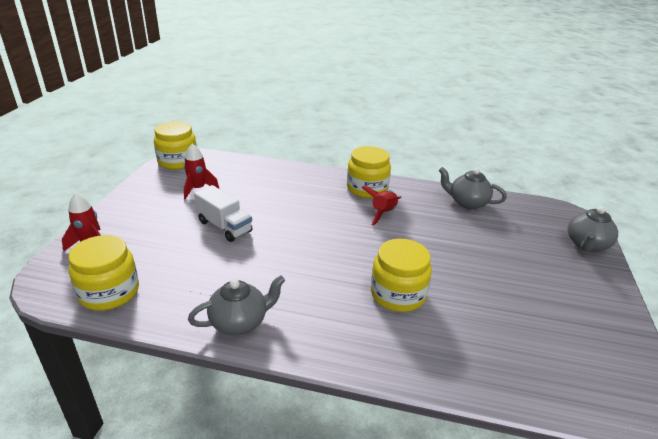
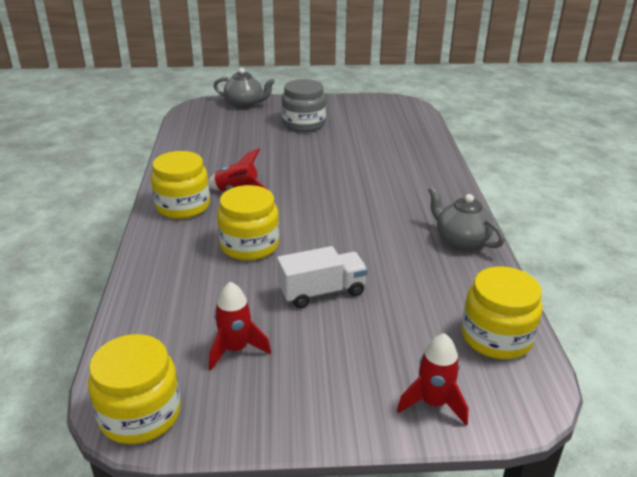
camera: 105 degrees left, 0 degrees up
white truck [194,185,253,242] -> white truck turned 45 degrees clockwise [277,246,368,308]
yellow jar [371,239,432,312] -> yellow jar moved to [217,185,279,261]
grey teapot [439,167,507,209] -> none
none -> grey jar [282,79,326,132]

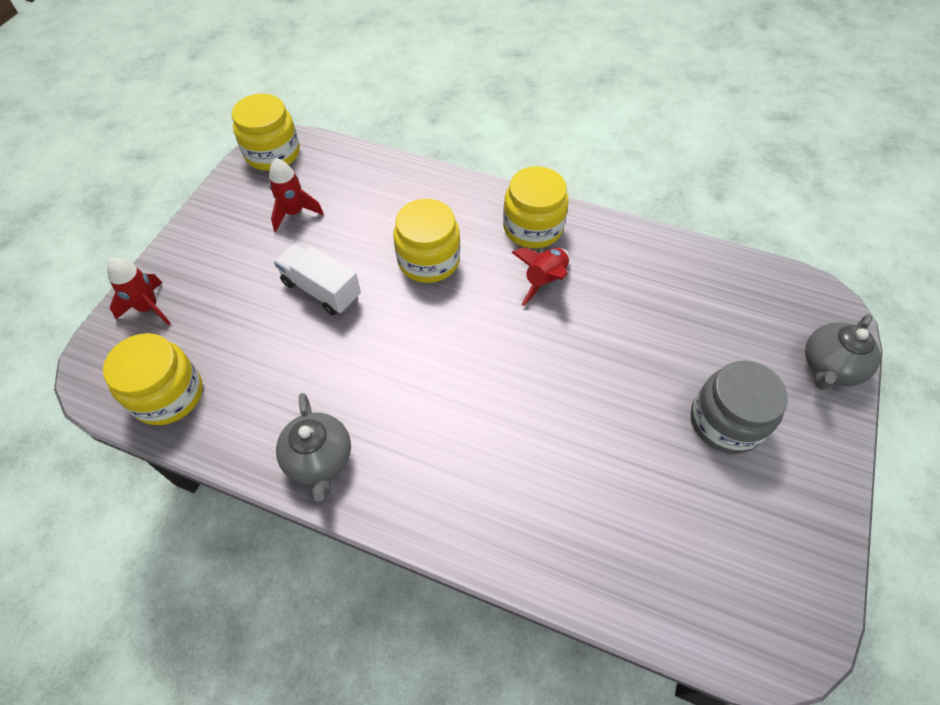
camera: 115 degrees right, 25 degrees up
white truck [277,246,368,308] -> white truck turned 120 degrees clockwise [274,243,361,315]
grey teapot [428,186,505,250] -> grey teapot turned 90 degrees clockwise [276,393,351,502]

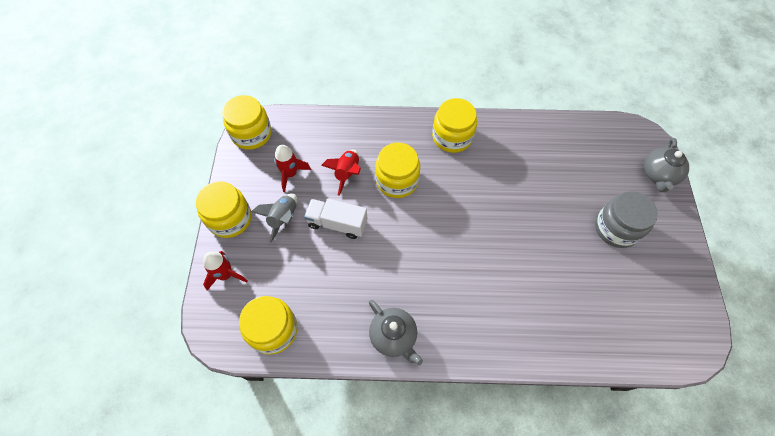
camera: 20 degrees left, 5 degrees up
red rocket [512,247,570,306] -> red rocket moved to [321,149,361,195]
none -> yellow jar [196,182,251,238]
none -> grey rocket [251,193,297,242]

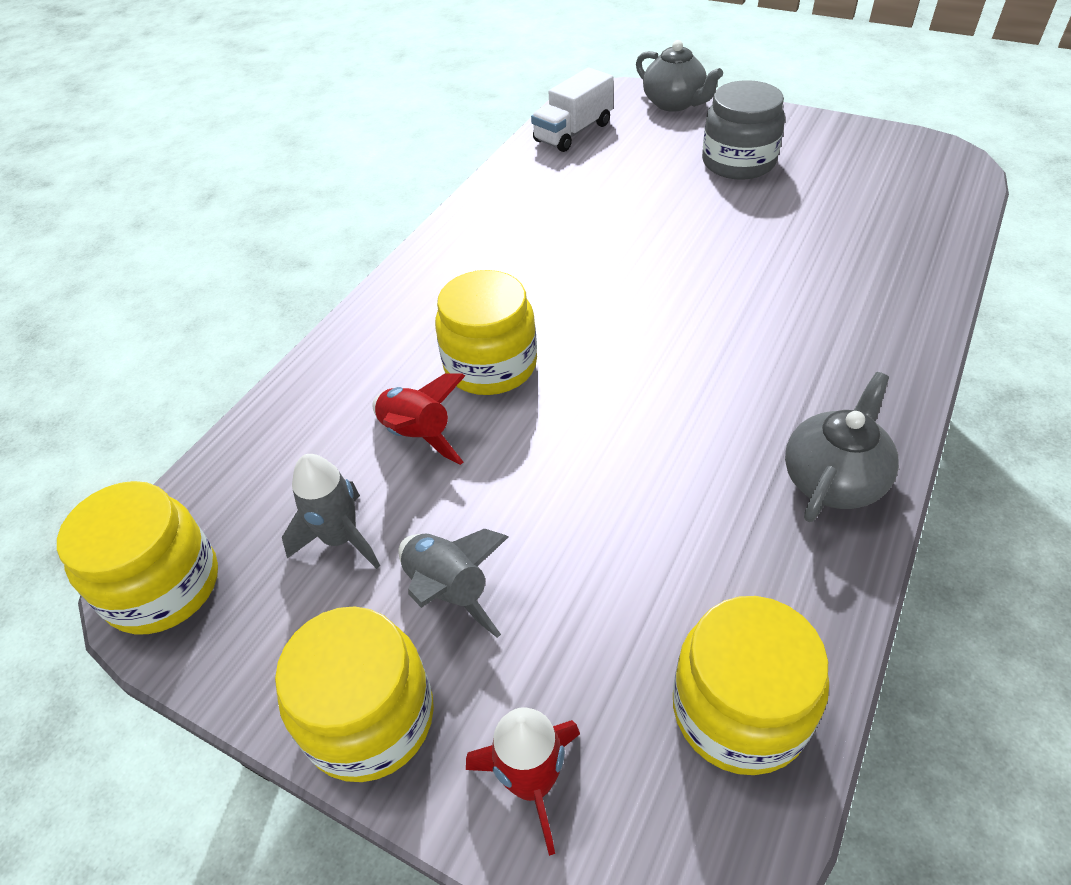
camera: 60 degrees left, 15 degrees down
red rocket [274,145,311,192] -> grey rocket [282,454,380,569]
white truck [304,199,367,239] -> white truck moved to [531,67,614,152]
grey teapot [369,300,423,365] -> grey teapot turned 45 degrees counterclockwise [785,372,899,522]
yellow jar [432,98,477,153] -> none

